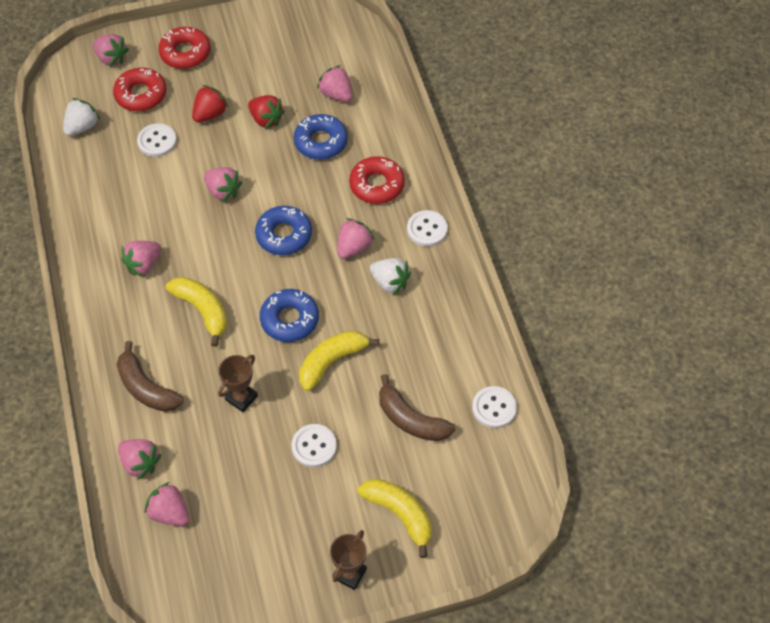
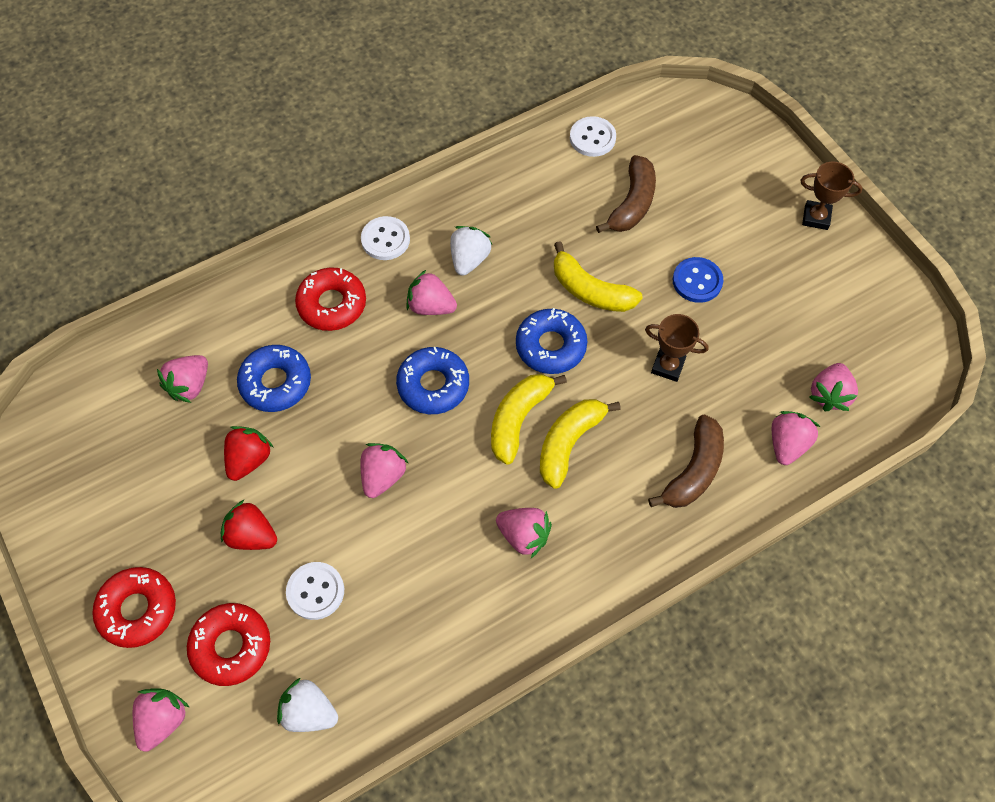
camera: 105 degrees left, 5 degrees up
white button [291,424,337,467] -> blue button [673,257,723,303]
yellow banana [358,479,432,558] -> yellow banana moved to [491,374,567,465]

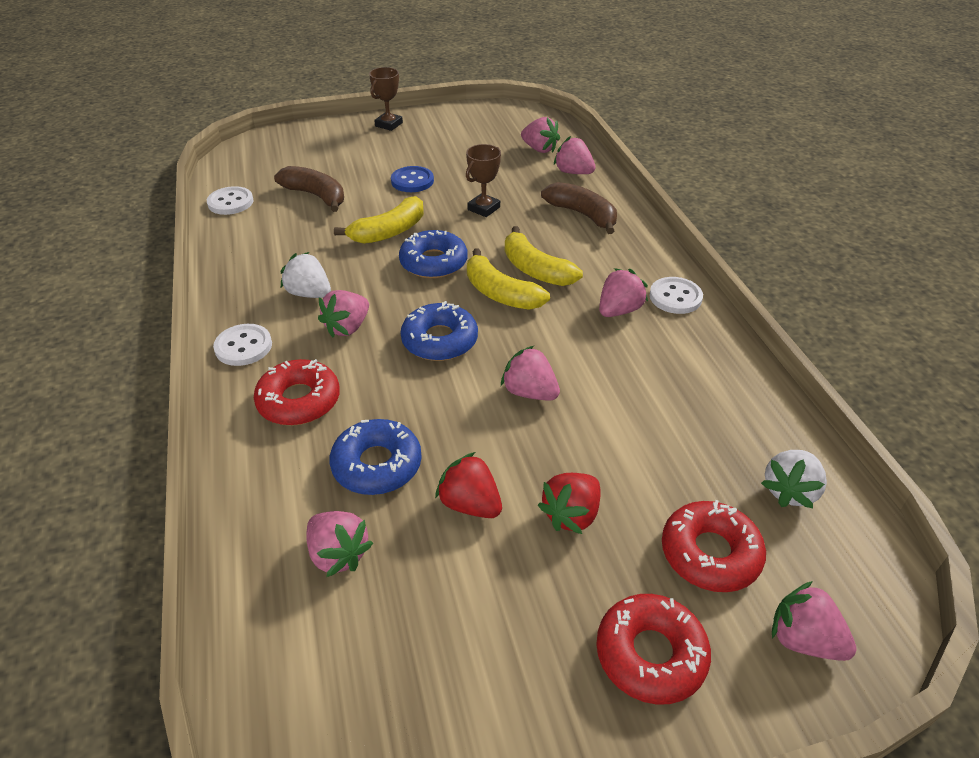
camera: 75 degrees left, 20 degrees down
white button [286,562,344,620] -> white button moved to [649,277,703,314]

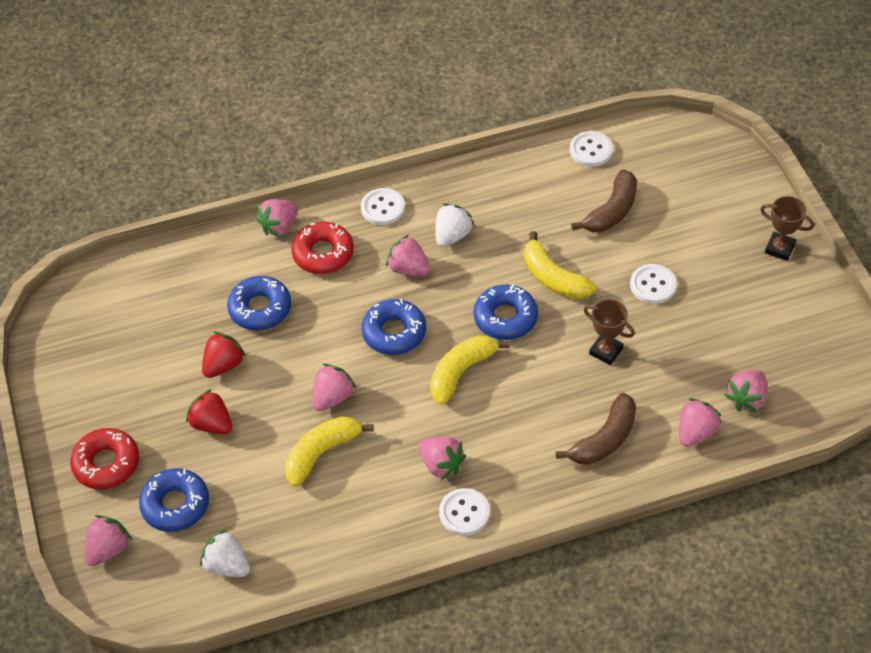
camera: 90 degrees right, 10 degrees up
pink strawberry [306,511,373,577] -> pink strawberry moved to [256,199,298,237]
blue button [391,166,434,192] -> white button [630,264,677,304]
yellow banana [505,226,583,286] -> yellow banana moved to [285,416,374,487]
red donut [662,500,766,592] -> blue donut [139,468,209,532]

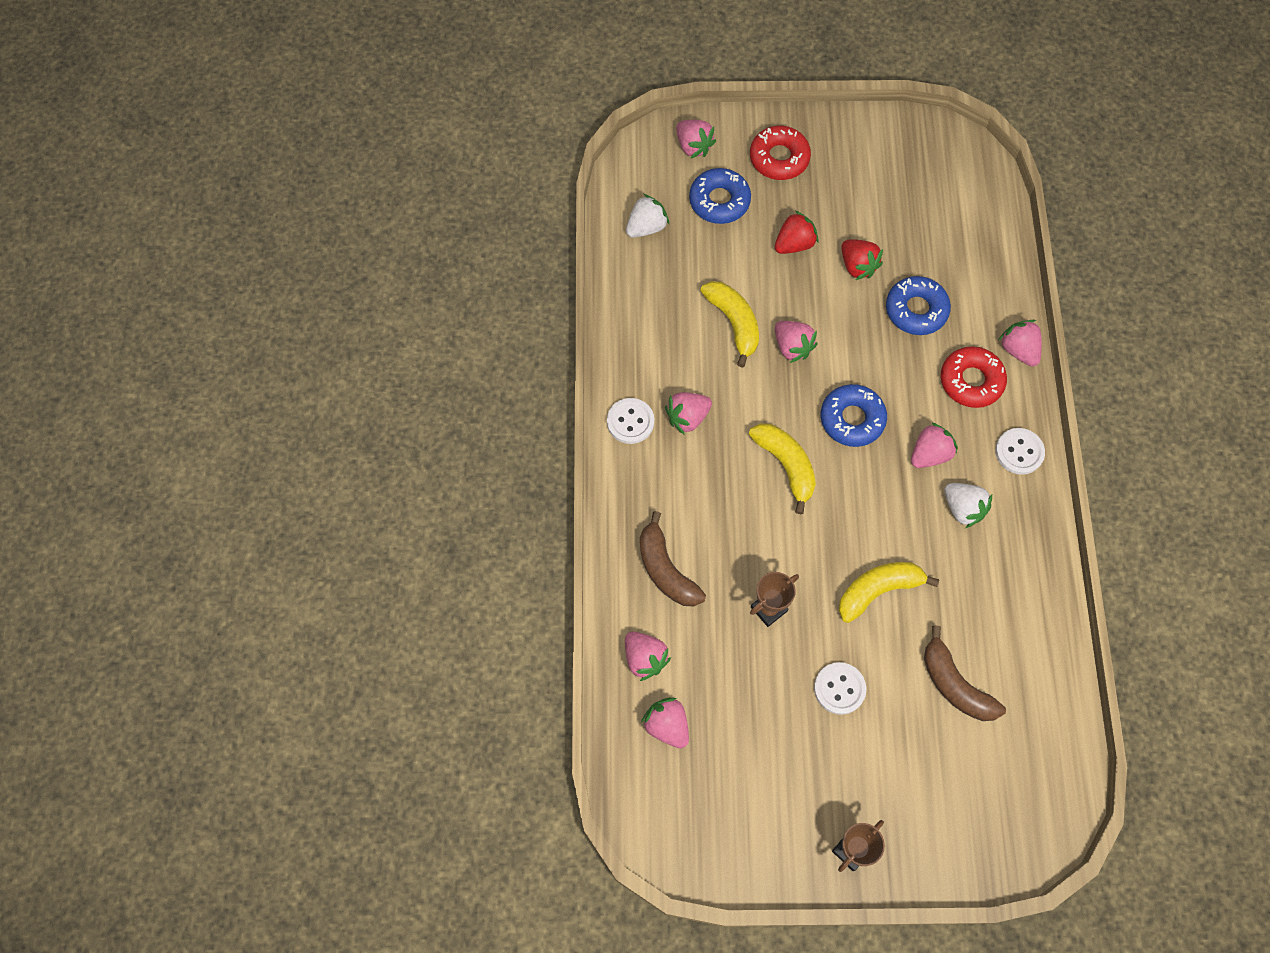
camera: 105 degrees right, 15 degrees up
blue donut [474,284,538,340] -> none
white button [570,131,613,167] -> none

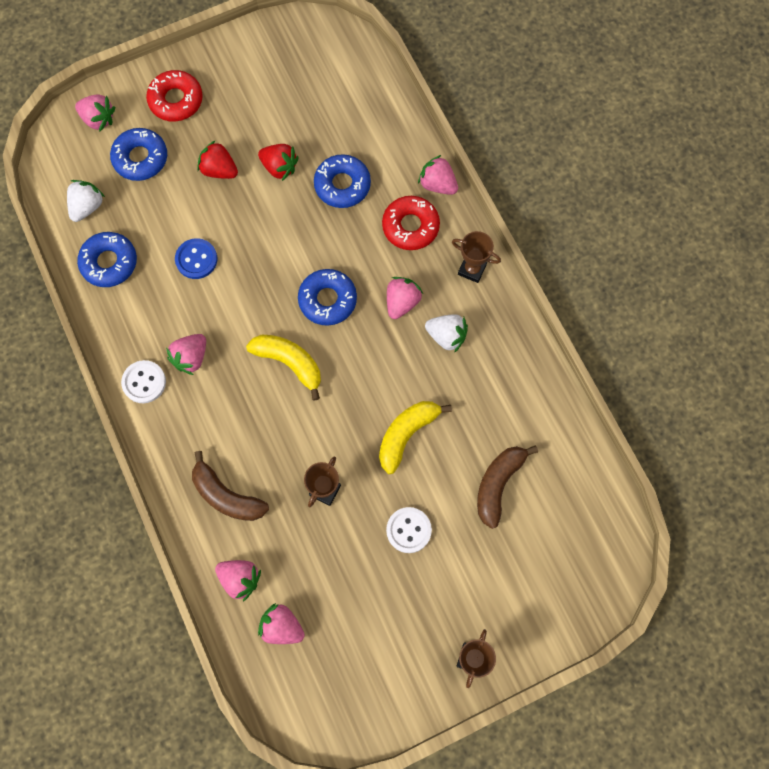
camera: 25 degrees left, 5 degrees up
yellow banana [700,281,759,368] -> blue button [175,238,217,279]
red strawberry [775,211,818,254] -> red strawberry turned 90 degrees counterclockwise [197,140,238,179]
pink strawberry [775,321,818,363] -> none
brown banana [924,625,1006,721] -> brown banana turned 90 degrees clockwise [477,445,538,529]
white button [995,428,1045,475] -> brown trophy [452,231,501,283]
none -> blue donut [77,232,137,287]

